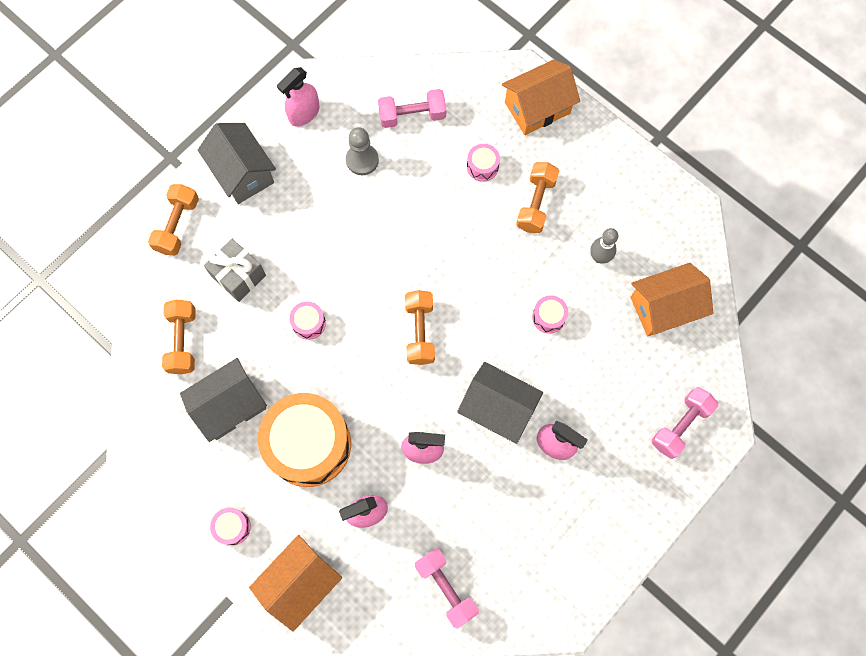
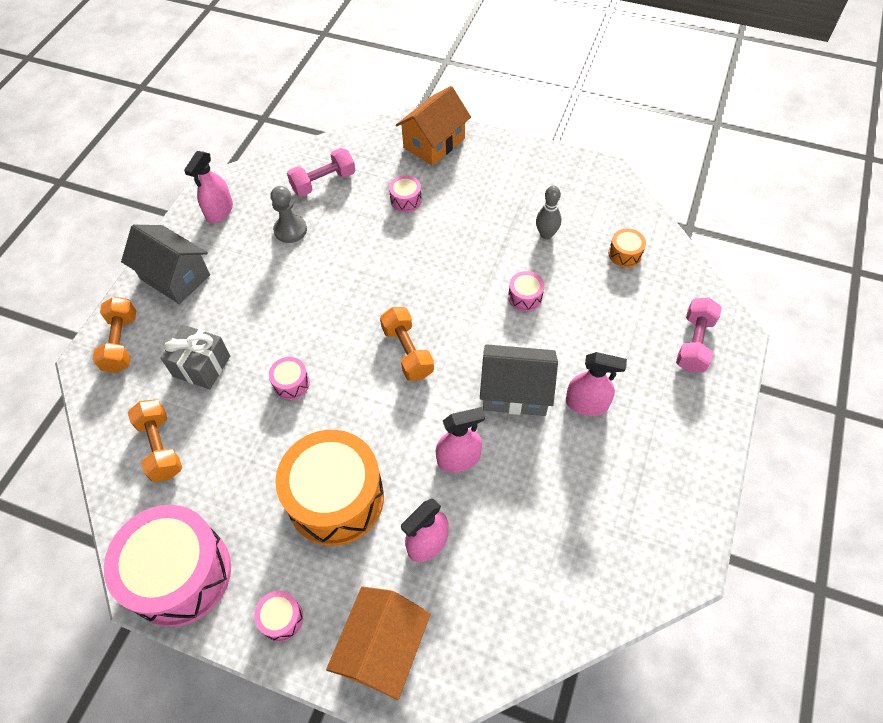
camera: 20 degrees left, 15 degrees down
grey house [180,358,267,442] -> none
pink dumbbell [415,548,479,629] -> none
orange dumbbell [516,162,559,233] -> none
orange house [630,263,714,336] -> orange drum [609,228,646,267]
none -> pink drum [104,505,231,627]

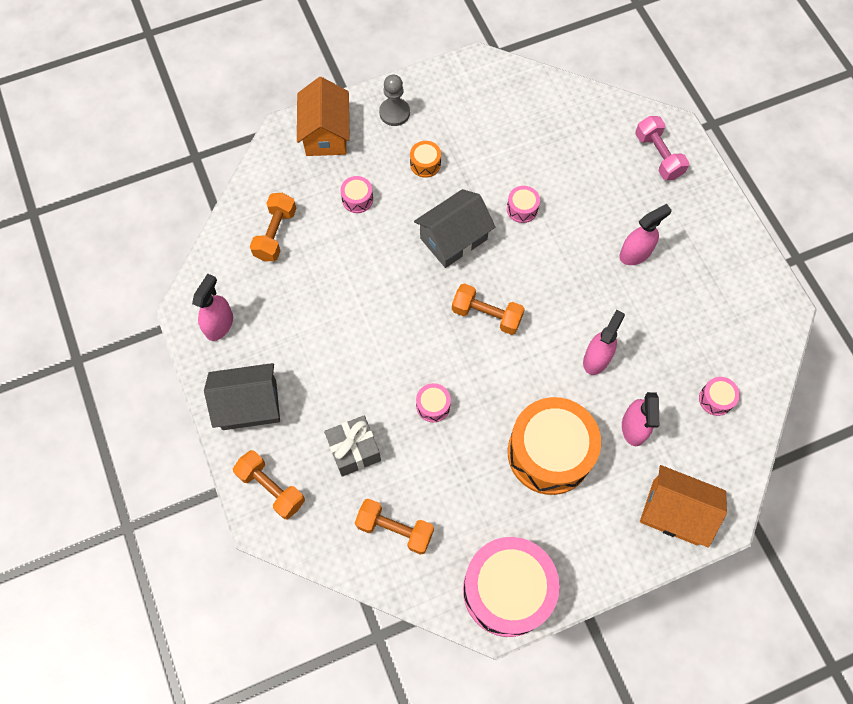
camera: 45 degrees left, 10 degrees up
pink spray bottle [184,151,233,223] -> pink spray bottle turned 135 degrees counterclockwise [192,274,233,341]
pink drum [254,591,303,642] -> pink drum moved to [699,377,740,416]
grey pawn [270,186,307,243] -> grey pawn moved to [379,75,410,126]
pink dumbbell [287,148,356,196] -> orange dumbbell [250,193,296,261]
orange house [326,586,431,700] -> orange house turned 45 degrees counterclockwise [640,465,727,548]
grey house [480,344,558,416] -> grey house moved to [414,189,495,268]
grey bowling pin [536,185,561,239] -> none
orange drum [609,228,646,267] -> orange drum moved to [410,141,441,178]

